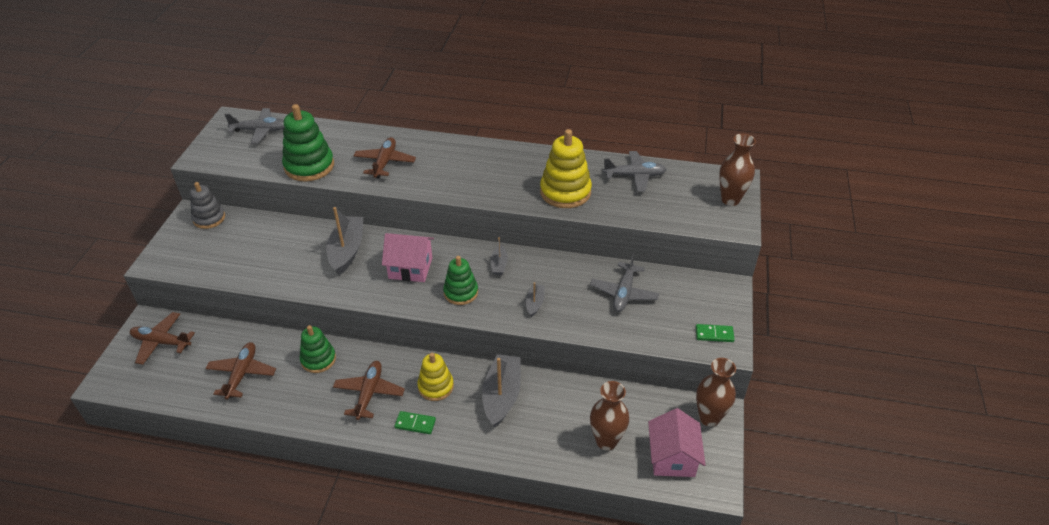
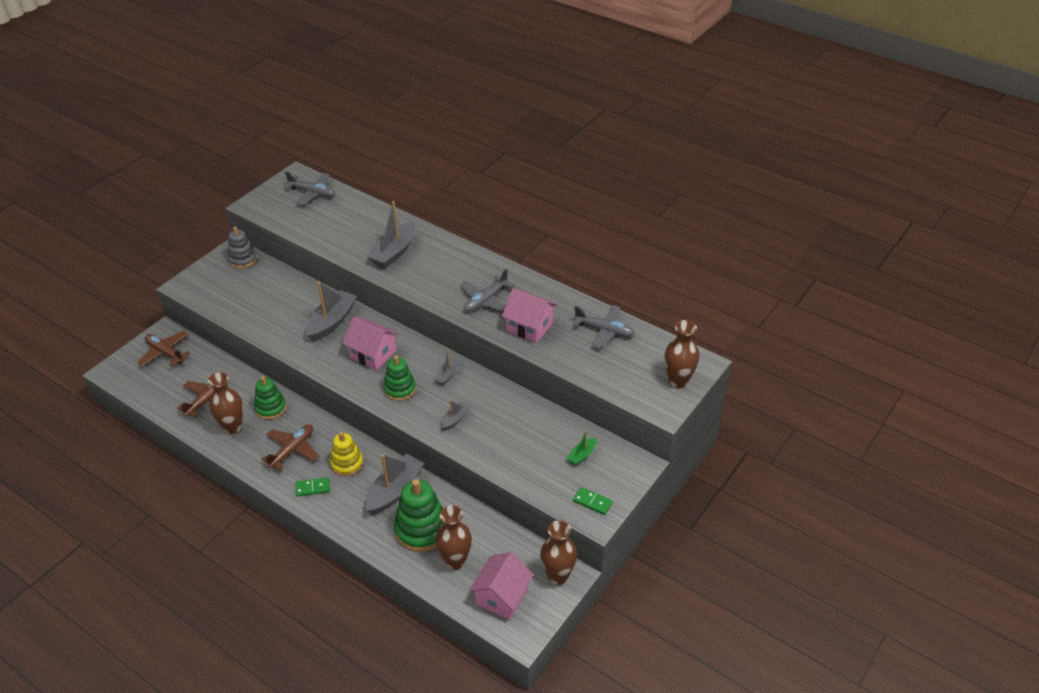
camera: 25 degrees right, 0 degrees up
green stacking toy [282,104,334,182] -> green stacking toy moved to [394,479,443,552]
brown plane [353,137,416,178] -> grey boat [367,201,415,268]
green domino [394,411,436,434] -> green domino turned 45 degrees counterclockwise [295,477,330,497]
yellow stacking toy [540,129,592,208] -> pink house [502,288,558,343]
grey plane [590,253,659,312] -> grey plane moved to [460,269,515,312]
none -> brown vase [208,372,243,434]
none -> green boat [566,430,597,466]

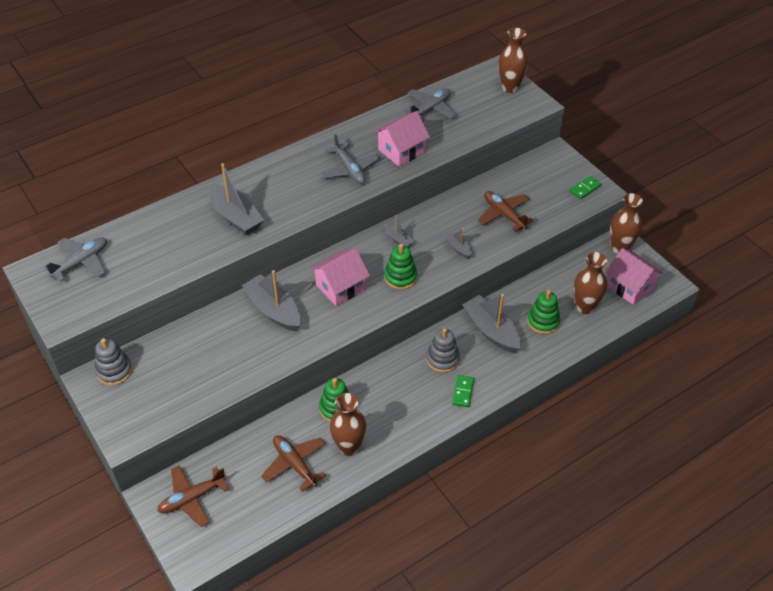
camera: 70 degrees left, 5 degrees up
brown plane [261,424,319,471] -> brown plane moved to [478,191,534,231]
yellow stacking toy [330,432,363,476] -> grey stacking toy [426,328,460,373]
green stacking toy [394,479,443,552] -> green stacking toy [527,290,560,334], size x0.64
green boat [566,430,597,466] -> none

